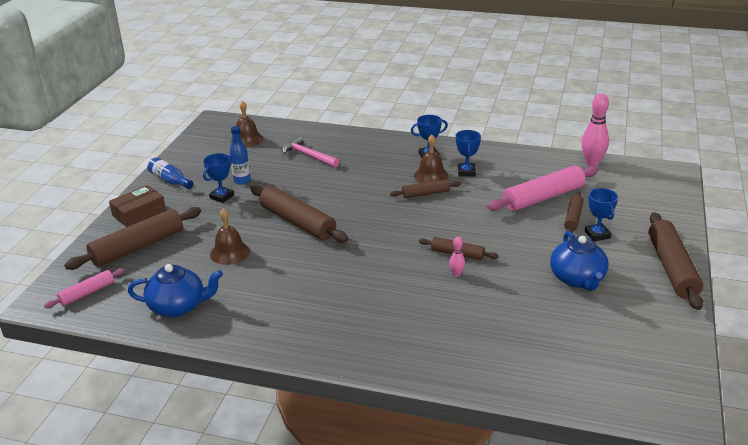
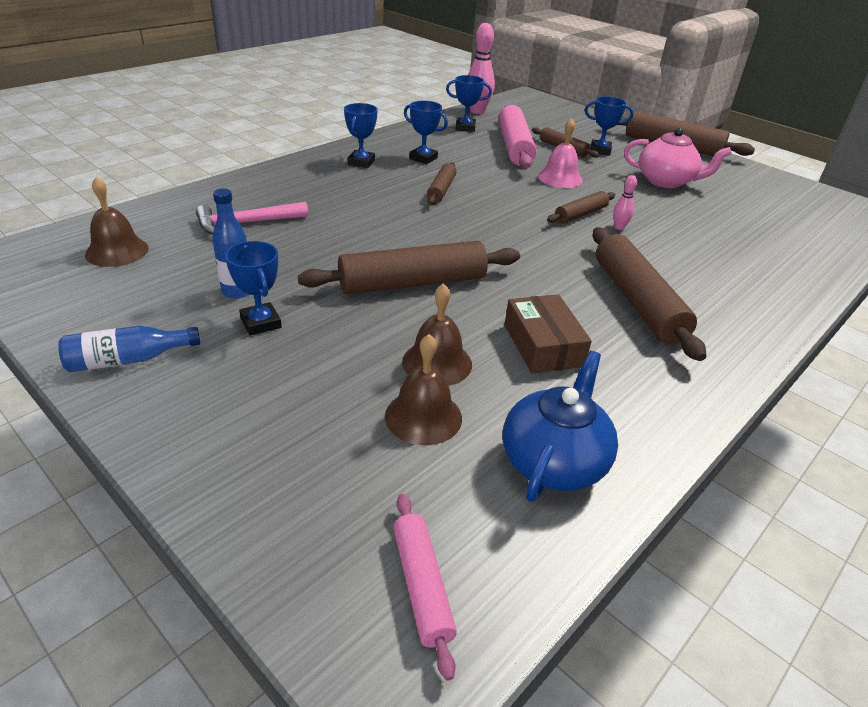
camera: 65 degrees left, 5 degrees up
brown rolling pin [64,207,201,270] -> brown rolling pin moved to [593,227,706,361]
brown box [109,185,166,227] -> brown box moved to [505,294,592,374]
brown bell [414,135,449,183] -> brown bell moved to [385,334,462,445]
blue teapot [550,231,609,291] -> pink teapot [624,128,732,188]
none -> blue trophy [446,75,492,132]
none -> pink bell [538,118,583,188]

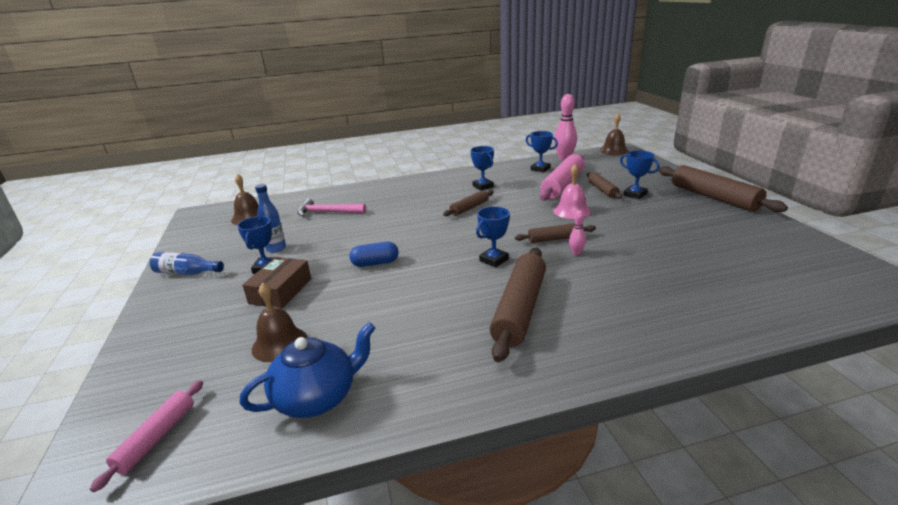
camera: 35 degrees right, 10 degrees down
brown rolling pin [298,241,520,294] -> blue capsule [350,242,399,267]
blue trophy [344,103,378,168] -> blue trophy moved to [476,206,510,267]
brown bell [402,283,472,386] -> brown bell moved to [600,113,629,155]
brown box [505,294,592,374] -> brown box moved to [243,257,311,309]
pink teapot [624,128,732,188] -> none

